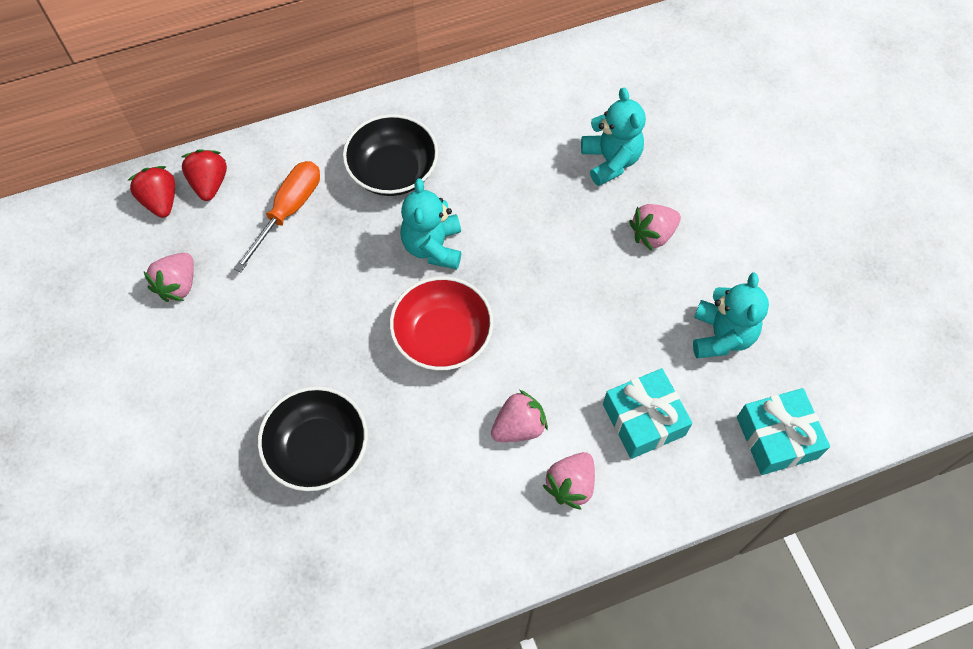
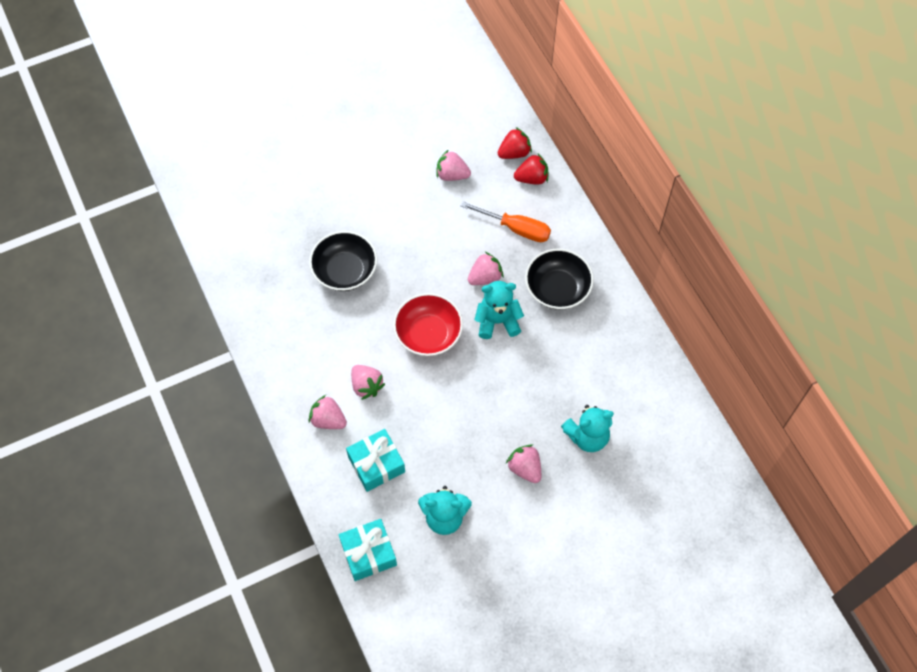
camera: 85 degrees right, 0 degrees up
none -> pink strawberry [468,252,504,285]

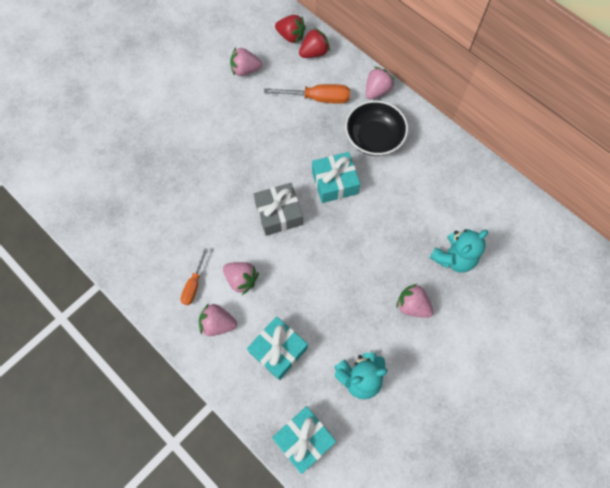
camera: 20 degrees left, 5 degrees up
black bowl [309,231,377,291] -> none
red bowl [393,293,463,356] -> grey gift [254,183,303,236]
pink strawberry [468,252,504,285] -> pink strawberry moved to [366,67,394,100]
turquoise teddy bear [474,281,524,339] -> turquoise gift [312,152,360,203]
red strawberry [498,127,532,159] -> red strawberry turned 75 degrees clockwise [275,15,306,43]
none -> orange screwdriver [181,248,208,305]

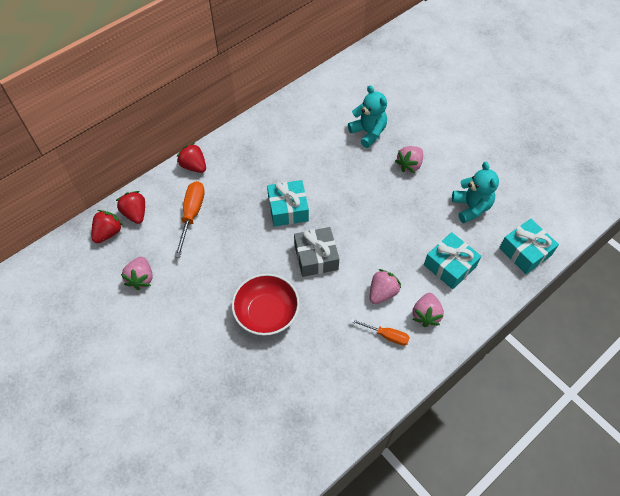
camera: 85 degrees left, 10 degrees down
black bowl [345,100,408,156] -> none
pink strawberry [366,67,394,100] -> red strawberry [177,143,206,173]
none -> red bowl [232,273,300,336]

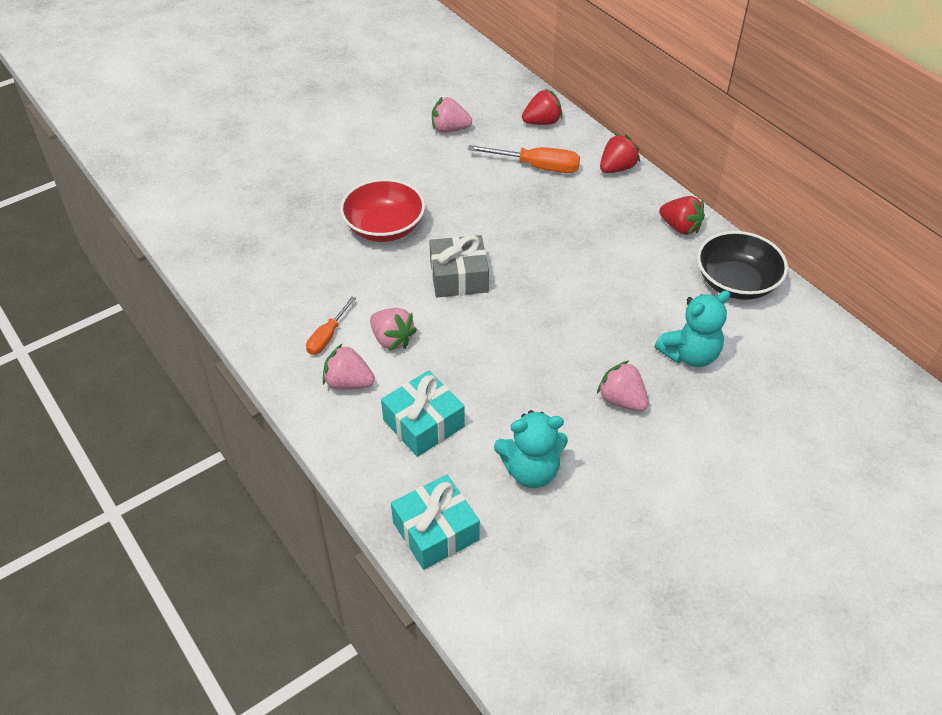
camera: 95 degrees right, 10 degrees down
red strawberry [91,210,123,243] -> red strawberry moved to [659,196,705,235]
turquoise gift [267,180,309,227] -> none
none -> black bowl [697,231,788,300]

